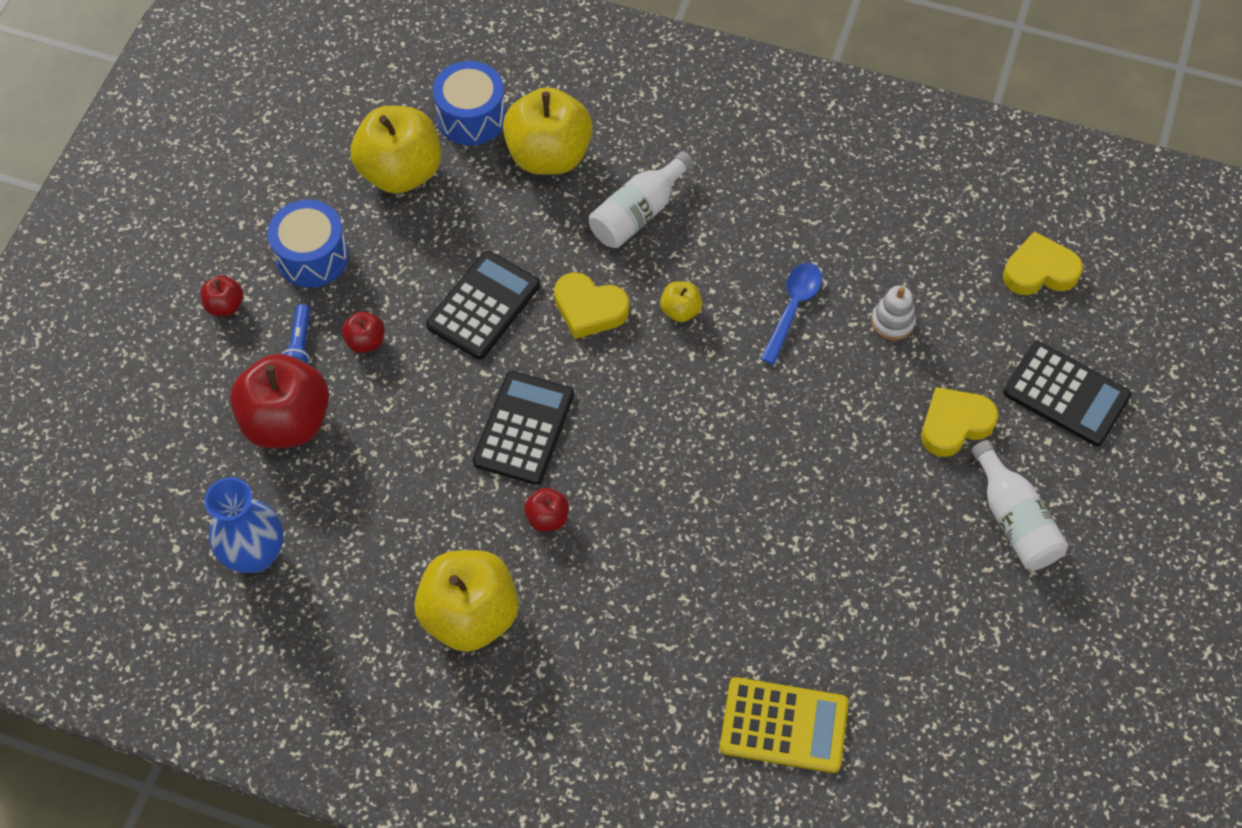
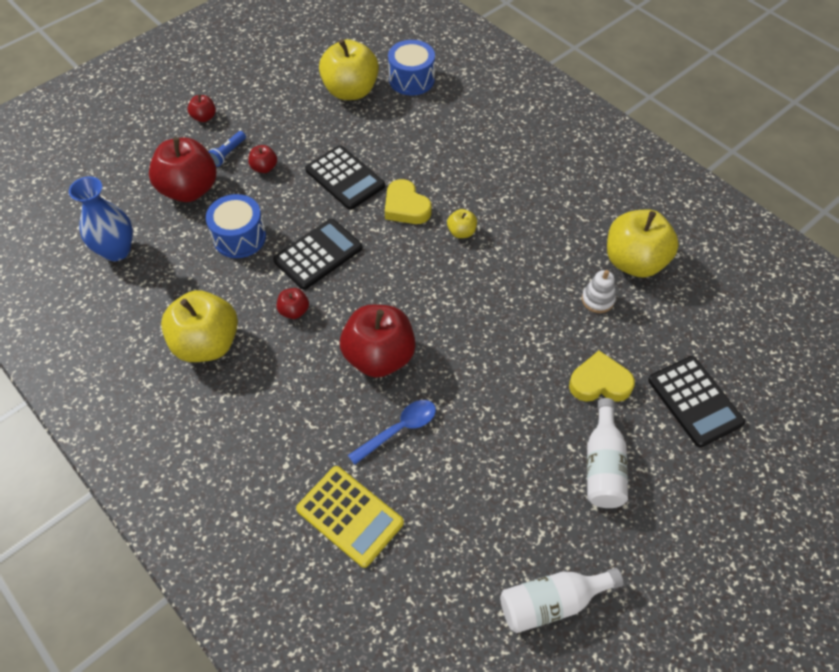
camera: 30 degrees right, 5 degrees down
blue drum [268,200,349,288] -> blue drum moved to [206,194,266,258]
black calculator [426,250,540,359] -> black calculator turned 75 degrees clockwise [305,145,385,210]
yellow apple [503,87,593,175] -> yellow apple moved to [607,210,679,278]
white bottle [589,152,694,248] -> white bottle moved to [500,568,624,633]
blue spoon [760,263,822,365] -> blue spoon moved to [348,400,436,465]
yellow heart [1003,231,1083,295] -> none
none -> red apple [340,305,416,378]

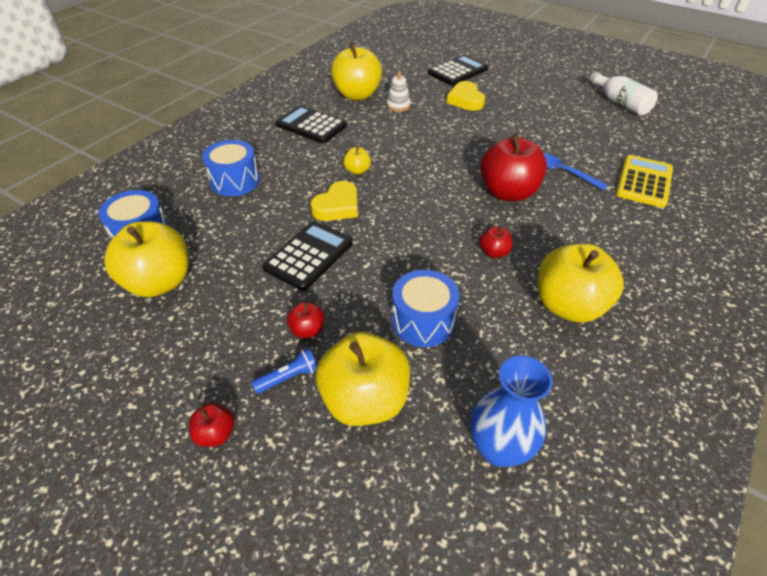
camera: 105 degrees left, 10 degrees down
red apple [149,137,217,202] -> yellow apple [315,332,410,426]
blue flashlight [209,131,246,167] -> blue flashlight turned 45 degrees counterclockwise [251,348,317,394]
black calculator [273,218,363,290] -> black calculator moved to [275,105,347,144]
white bottle [587,398,628,508] -> none
none -> blue drum [202,140,260,196]

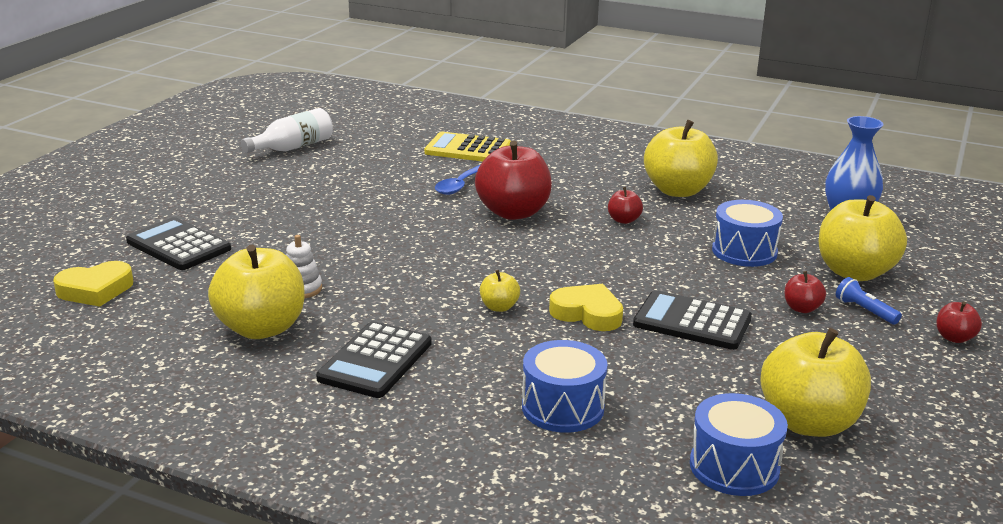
camera: 100 degrees left, 20 degrees down
yellow heart [447,81,485,111] -> yellow heart moved to [53,261,133,307]

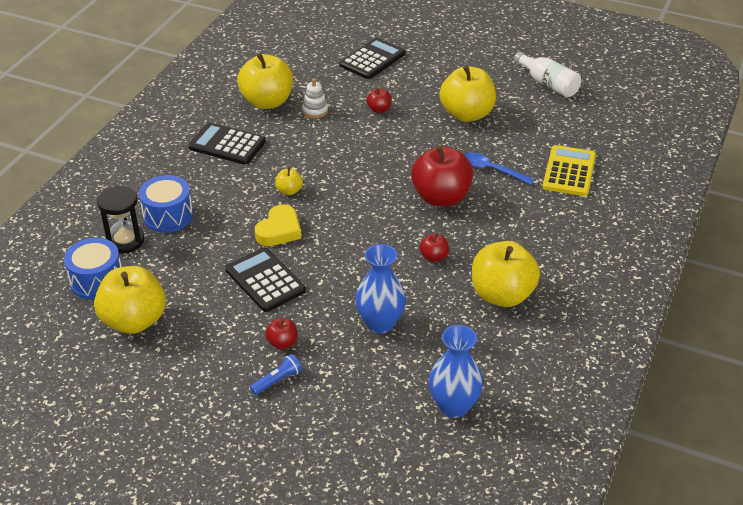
camera: 90 degrees right, 15 degrees up
yellow heart [53,261,133,307] -> none
black calculator [633,290,752,350] -> black calculator turned 60 degrees counterclockwise [225,247,306,312]
blue drum [712,200,783,267] -> blue vase [355,244,406,334]
yellow apple [819,195,907,281] -> yellow apple moved to [439,65,496,122]
red apple [936,301,982,343] -> red apple moved to [366,88,392,113]
none -> black hourglass [97,186,145,253]

